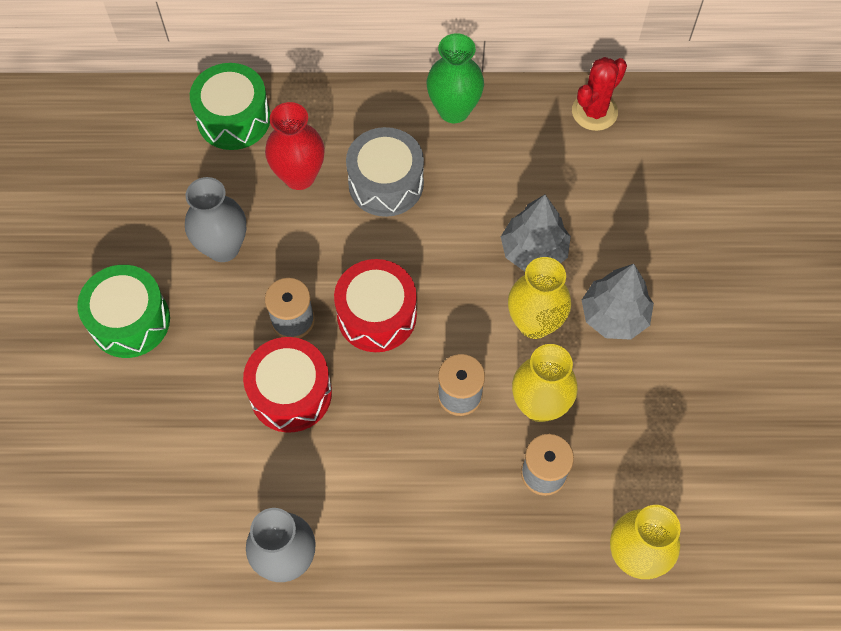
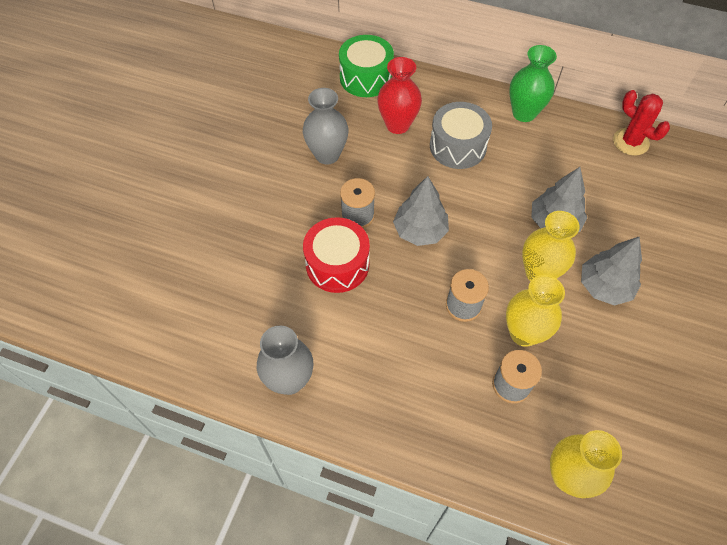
camera: 20 degrees right, 5 degrees down
green drum [77,265,170,358] -> none
red drum [334,259,417,352] -> grey tree [393,176,449,246]
red cactus [572,57,627,131] -> red cactus turned 75 degrees clockwise [613,90,670,156]

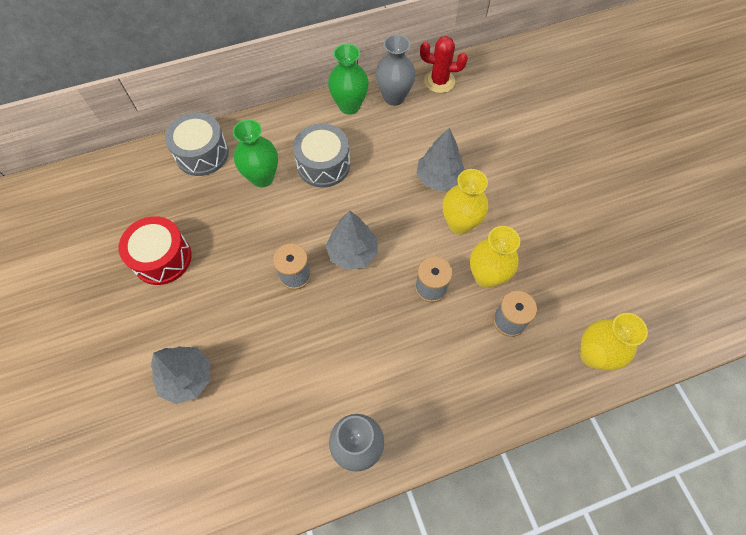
camera: 40 degrees left, 5 degrees up
grey vase [303,88,348,164] -> grey vase moved to [375,34,415,106]
red drum [303,217,370,293] -> red drum moved to [119,216,192,285]
green drum [339,35,394,97] -> grey drum [165,112,229,176]
red vase [377,57,422,134] -> green vase [233,119,278,187]
grey tree [581,236,642,306] -> grey tree moved to [151,346,210,404]

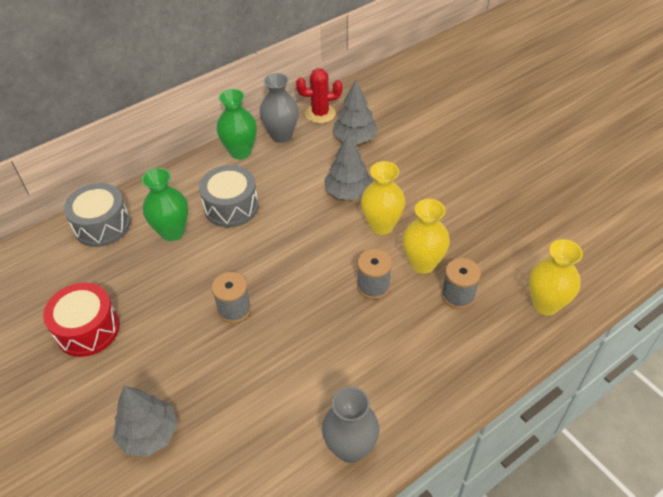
camera: 15 degrees left, 15 degrees down
grey tree [326,210,378,270] -> grey tree moved to [333,80,378,144]

